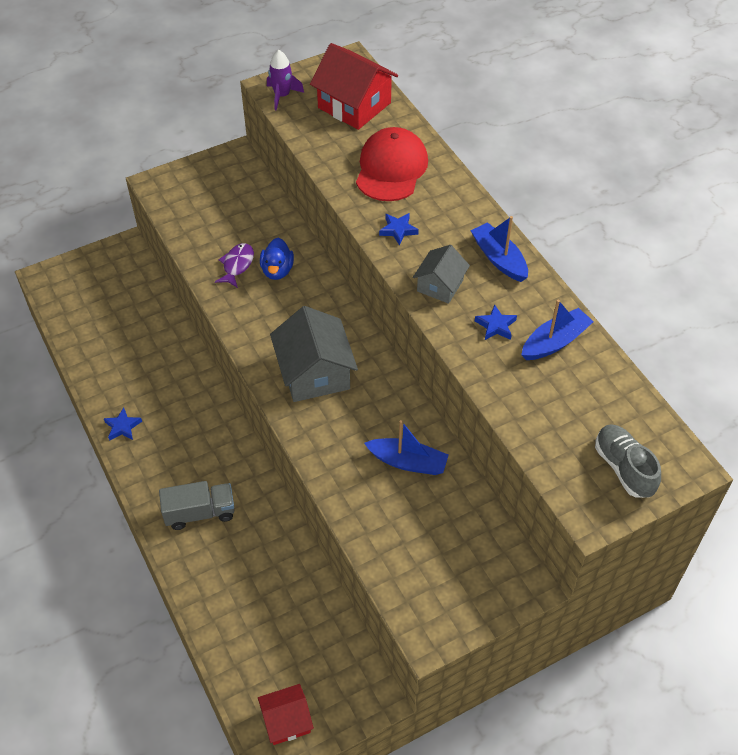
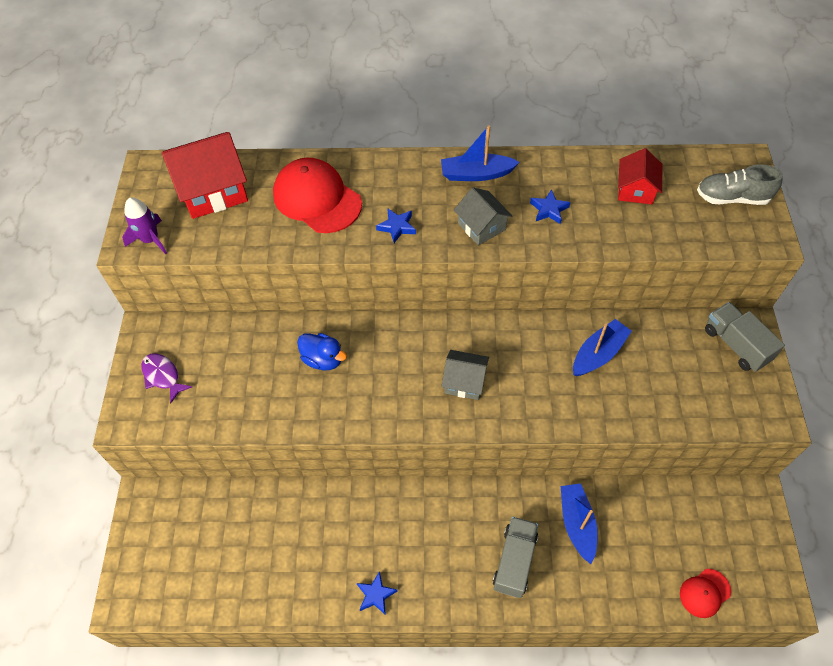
camera: 60 degrees left, 5 degrees up
purple fish [215,243,254,288] -> purple fish moved to [141,353,192,404]
red house [258,684,314,745] -> red house moved to [618,148,662,204]
grey house [270,306,358,402] -> grey house [442,350,489,400], size x0.59
blue boat [521,300,594,360] -> blue boat moved to [561,483,598,564]
none -> red cap [680,569,731,618]
none -> grey truck [705,302,785,372]

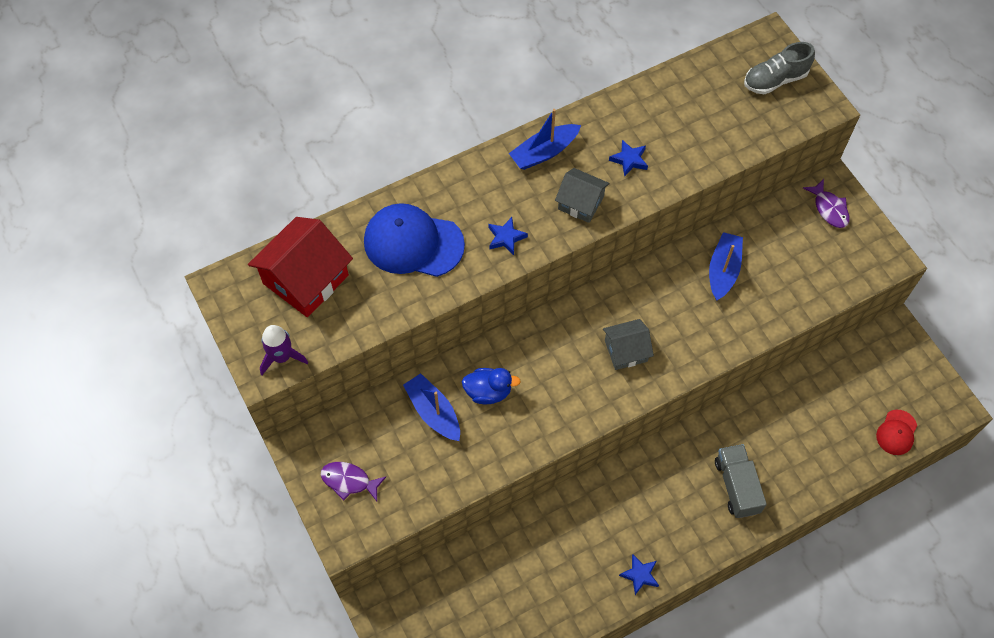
camera: 30 degrees left, 5 degrees up
red cap [273,158,362,233] -> blue cap [364,203,465,277]
blue boat [561,483,598,564] -> blue boat moved to [403,373,460,441]
red house [618,148,662,204] -> none
grey truck [705,302,785,372] -> purple fish [803,179,850,228]

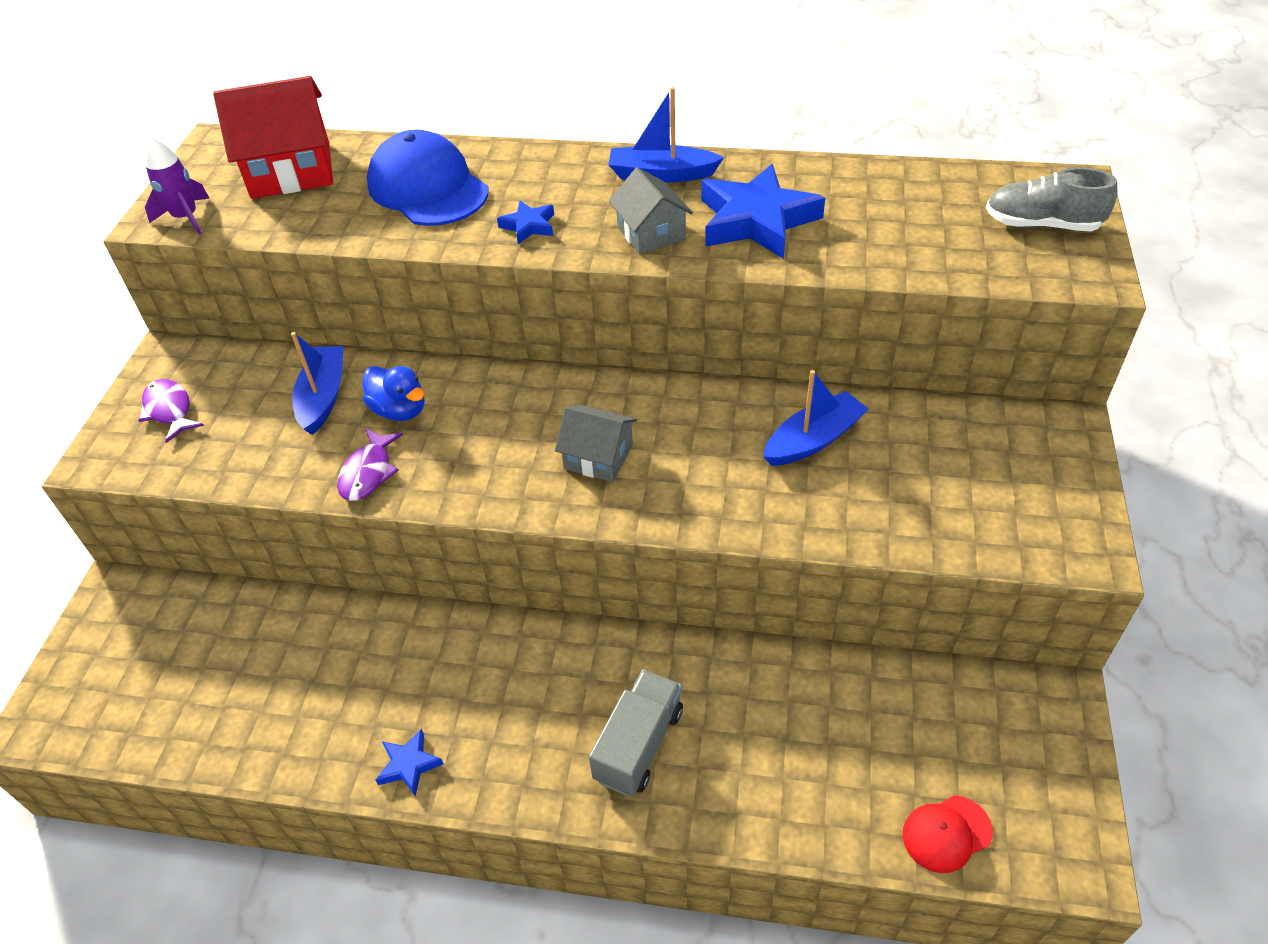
camera: 40 degrees right, 15 degrees down
blue star [609,140,648,177] -> blue star [702,164,825,259], size x2.12
purple fish [803,179,850,228] -> purple fish moved to [337,428,403,501]

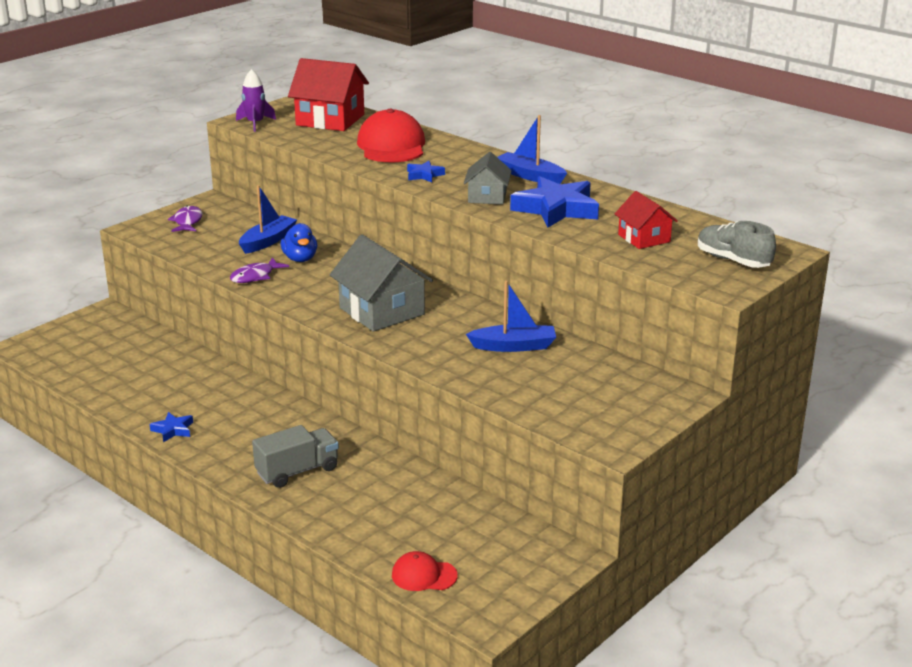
camera: 30 degrees right, 20 degrees down
blue cap [367,130,489,226] -> red cap [357,109,425,162]
grey house [555,405,637,482] -> grey house [330,234,433,332], size x1.71
none -> red house [615,191,678,249]

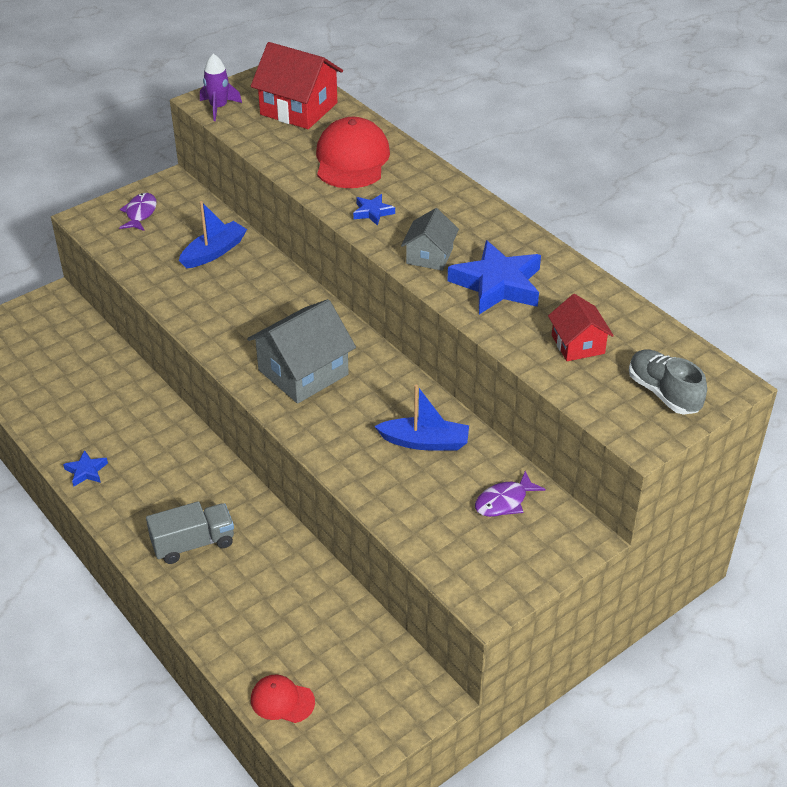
camera: 10 degrees right, 15 degrees up
purple fish [230,257,289,283] -> purple fish moved to [475,471,546,517]
blue duck [281,223,317,262] -> none
grey house [330,234,433,332] -> grey house turned 75 degrees clockwise [247,299,356,404]
blue boat [497,115,567,184] -> none

